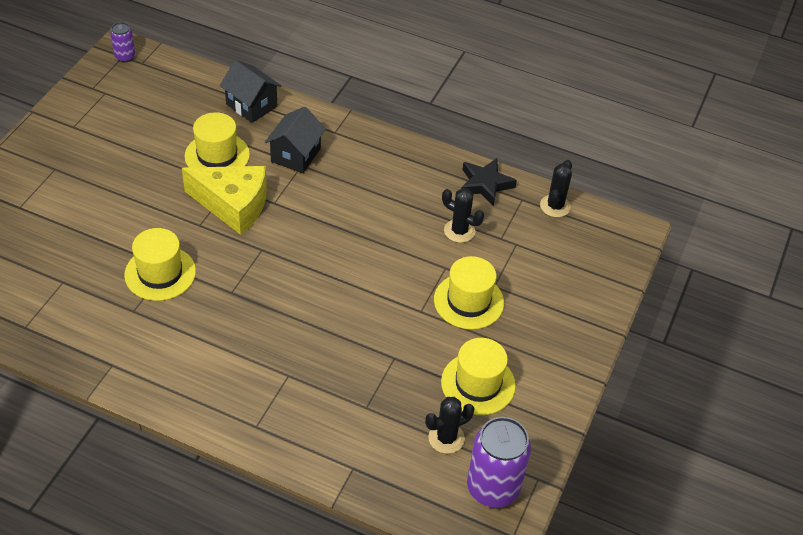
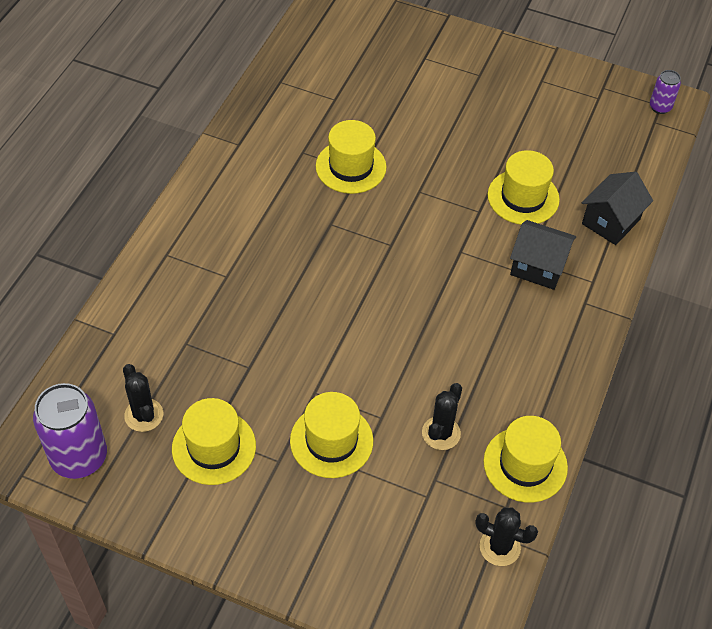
camera: 90 degrees right, 5 degrees up
yellow cheese [182,166,267,235] -> none
black star [461,158,517,207] -> yellow hat [484,416,568,503]

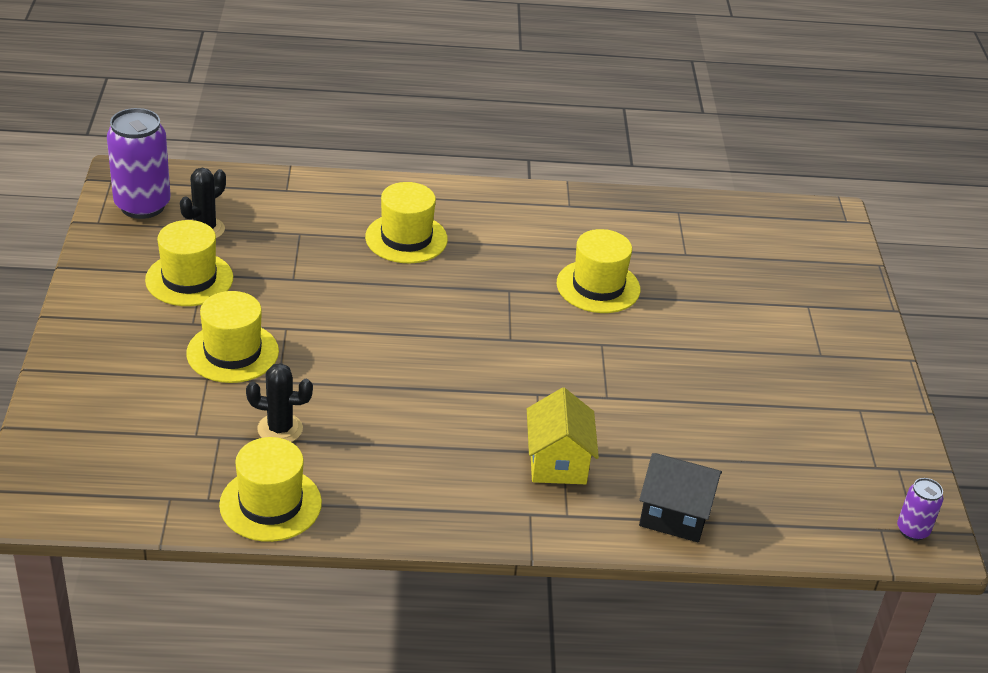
camera: 65 degrees right, 15 degrees down
black cactus [475,507,538,566] -> none
yellow hat [488,150,560,225] -> yellow hat moved to [365,182,448,263]
black house [510,220,576,290] -> yellow house [527,388,599,484]

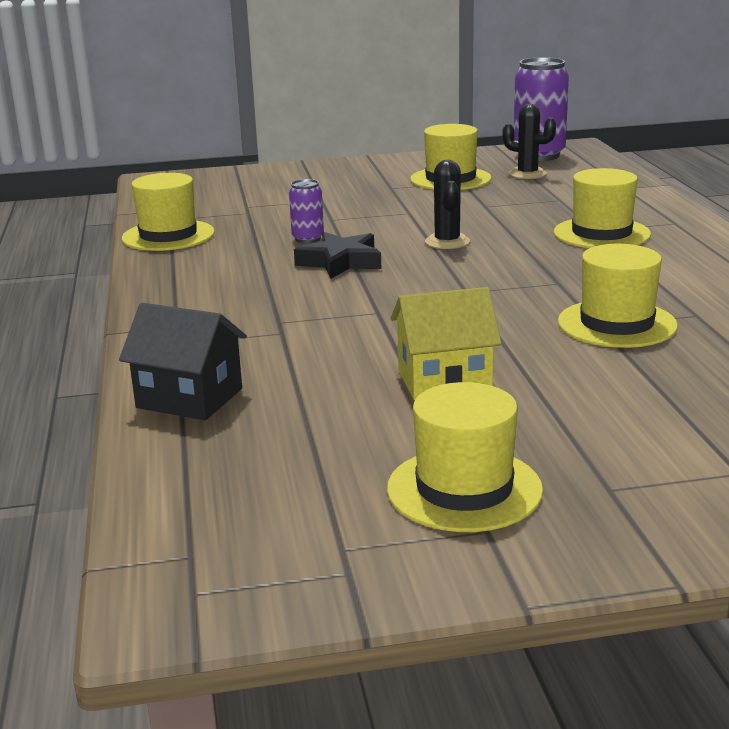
camera: 85 degrees right, 15 degrees down
yellow hat [186,291,279,383] -> yellow hat moved to [387,382,543,532]
black cactus [246,363,313,442] -> black cactus moved to [425,160,470,249]
yellow house [527,388,599,484] -> yellow house moved to [391,287,502,401]
black house [639,453,722,542] -> black house turned 75 degrees counterclockwise [119,303,247,420]
purple can [897,478,943,541] -> purple can moved to [289,179,324,243]
none -> black star [294,232,381,278]

